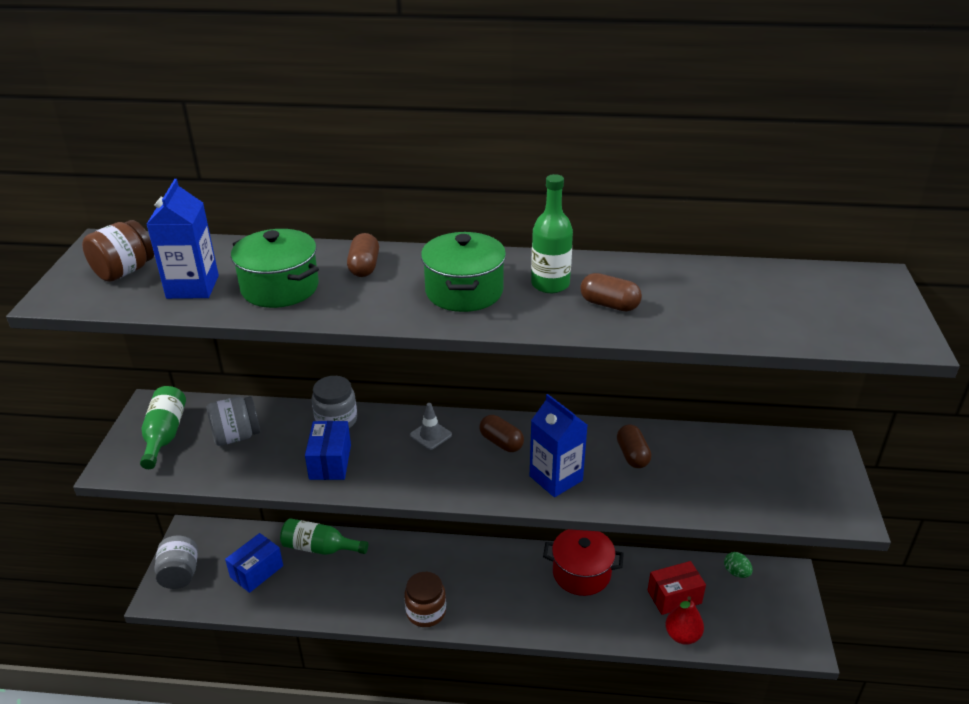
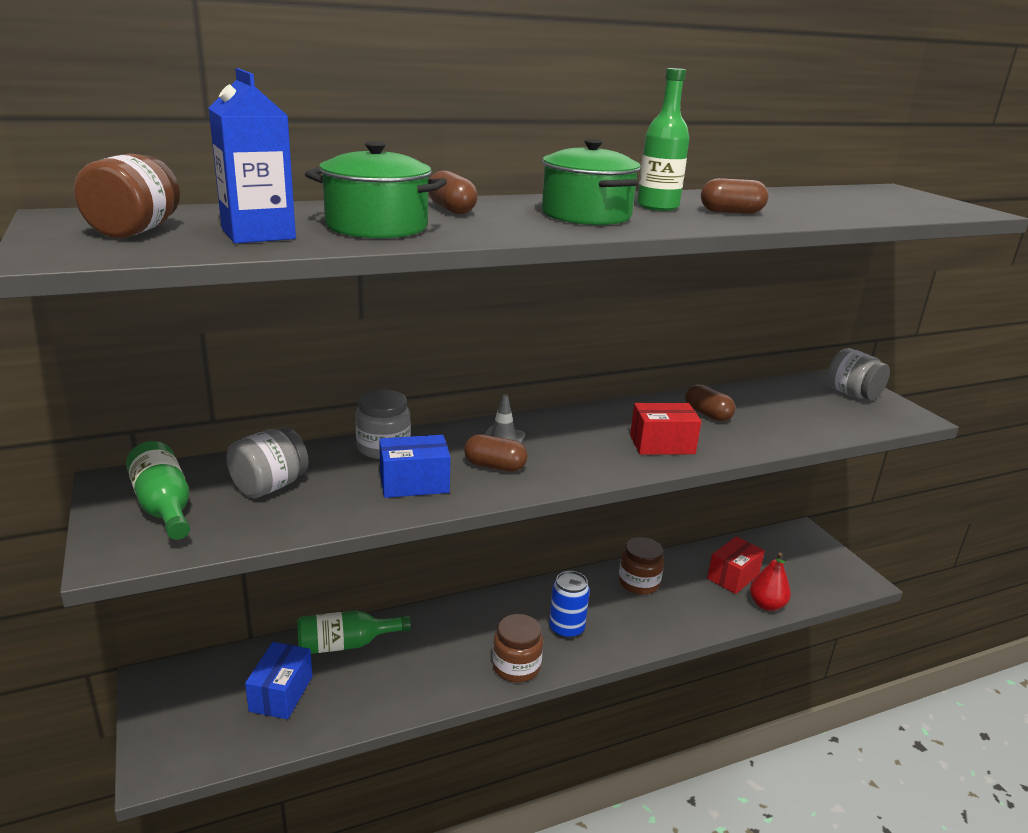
camera: 30 degrees left, 10 degrees down
grey jar [155,536,198,589] -> grey jar moved to [827,348,890,400]
blue box [305,421,351,480] -> blue box turned 75 degrees counterclockwise [379,435,451,498]
brown capsule [479,415,524,452] -> brown capsule moved to [464,435,528,472]
blue carton [530,394,587,497] -> red box [630,403,702,455]
red pot [543,529,624,596] -> brown jar [619,537,664,595]
green egg [724,552,753,578] -> none
none -> blue can [549,571,590,639]

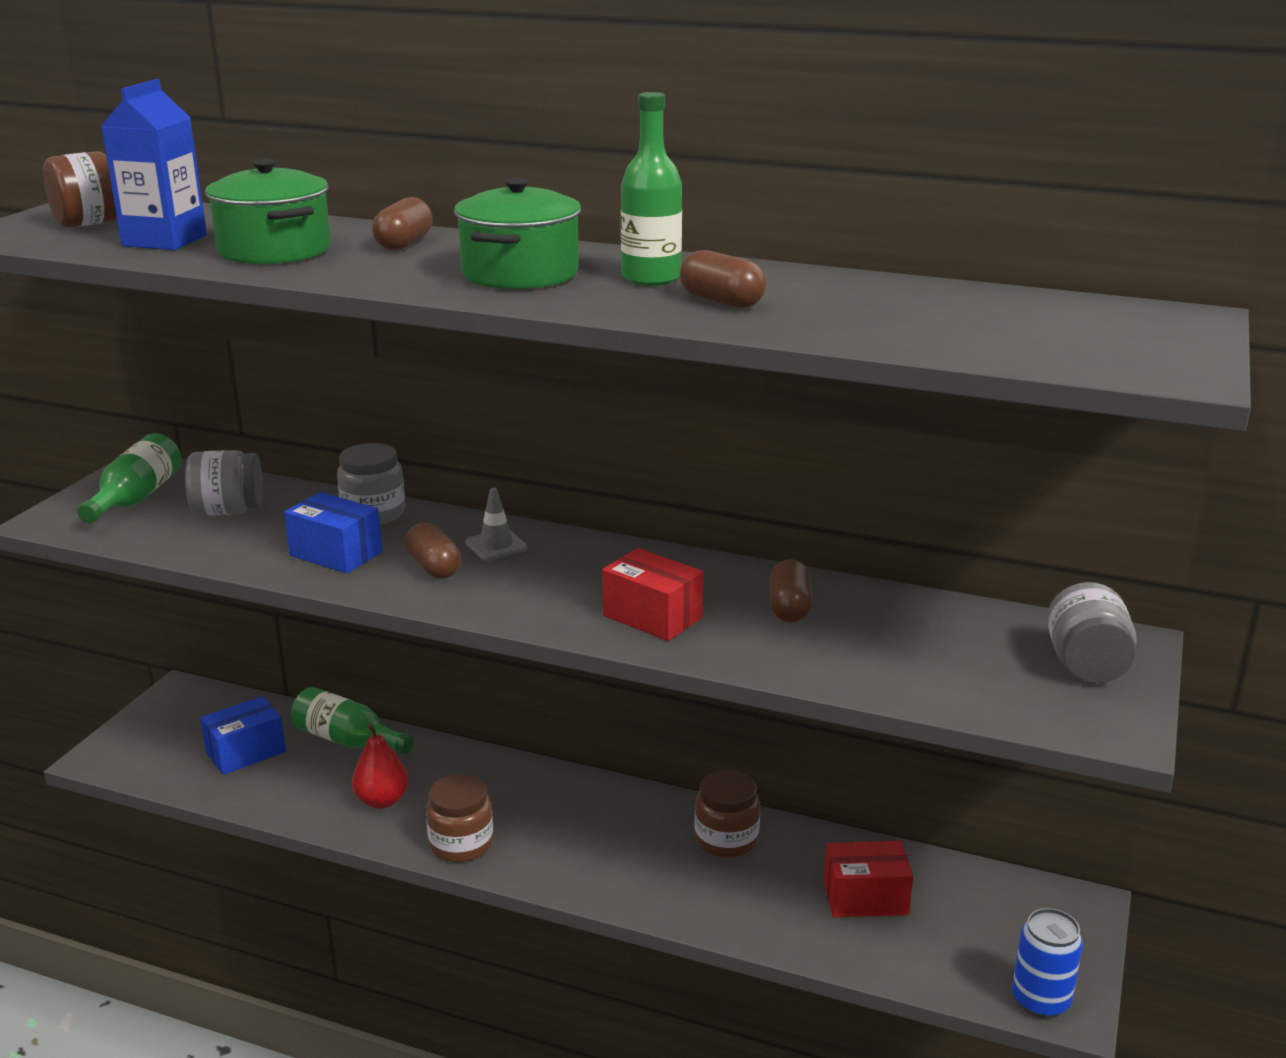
camera: 45 degrees right, 0 degrees up
blue can [549,571,590,639] -> blue can moved to [1012,908,1083,1019]
red pear [750,552,791,611] -> red pear moved to [348,724,409,809]

